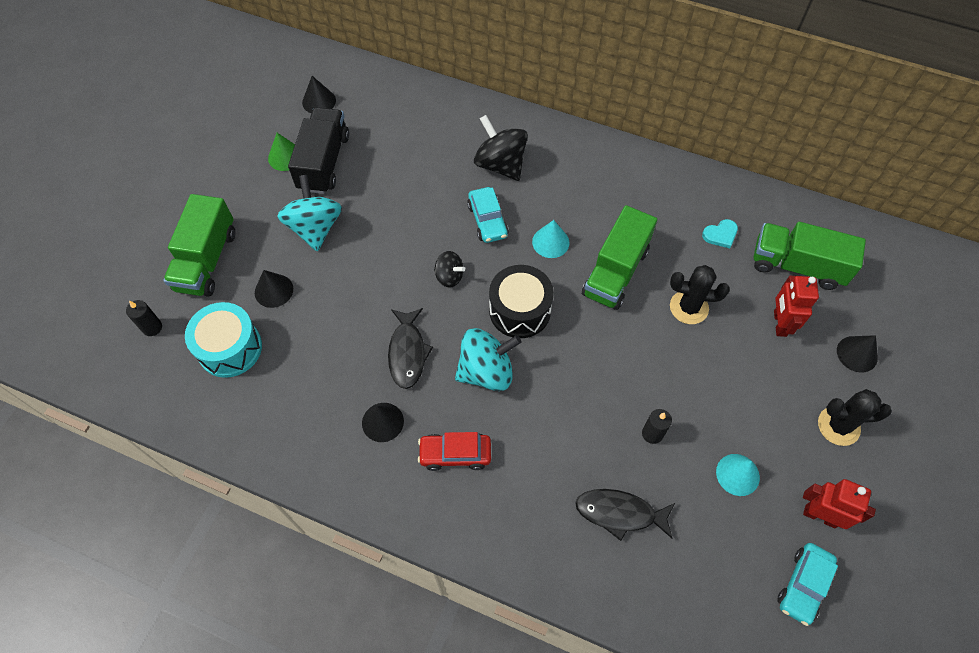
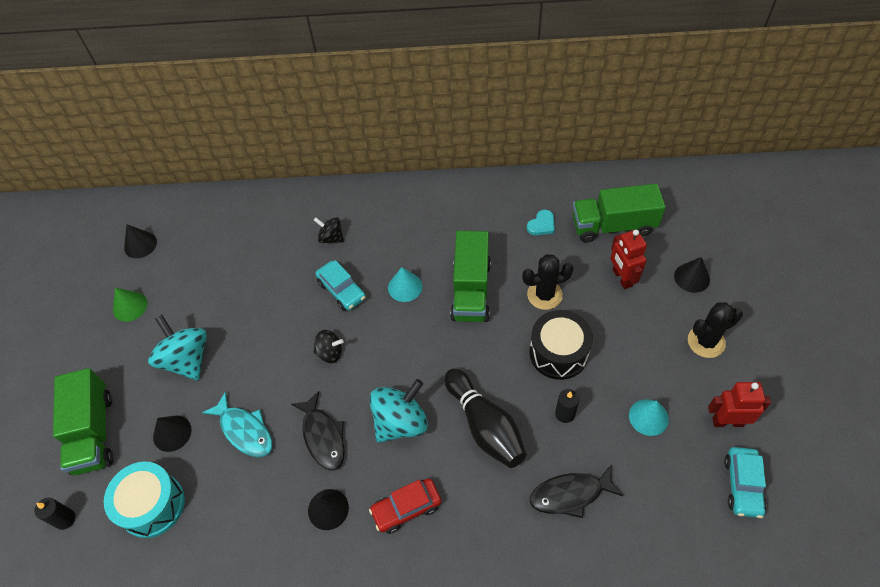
camera: 20 degrees left, 5 degrees down
black truck [288,107,349,194] -> none
black spinning top [474,115,528,181] -> black spinning top [314,217,344,243], size x0.56
black drum [489,265,554,338] -> black drum moved to [530,310,593,380]
none -> turquoise fish [202,391,272,457]
none -> black bowling pin [444,368,526,468]

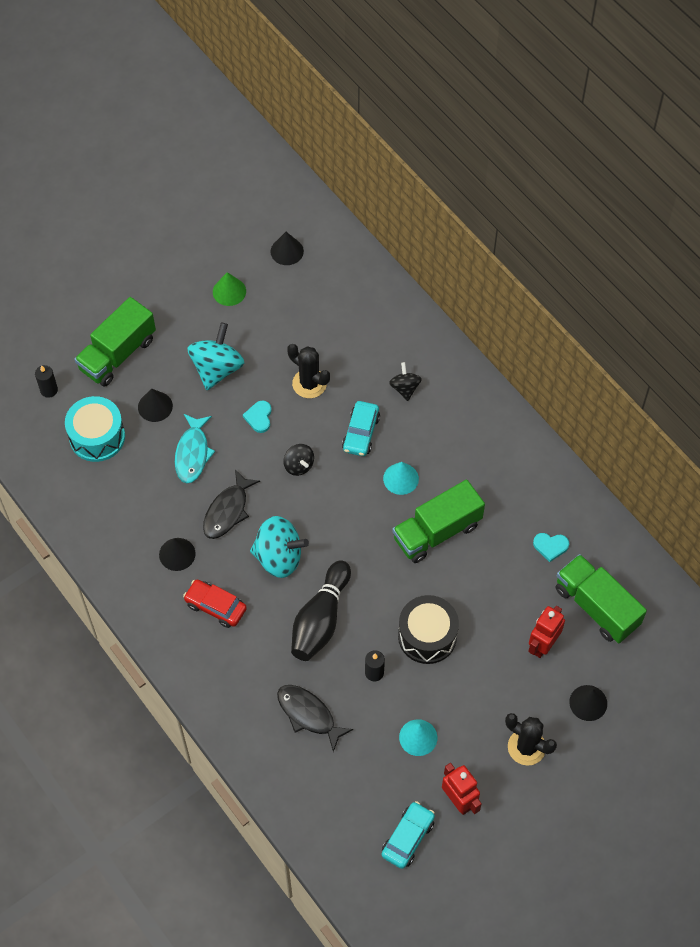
camera: 50 degrees right, 5 degrees up
black cactus [522,254,574,310] -> black cactus moved to [287,344,330,398]
turquoise car [724,447,766,518] -> turquoise car turned 150 degrees clockwise [382,801,435,869]
none -> turquoise heart [243,401,271,433]

